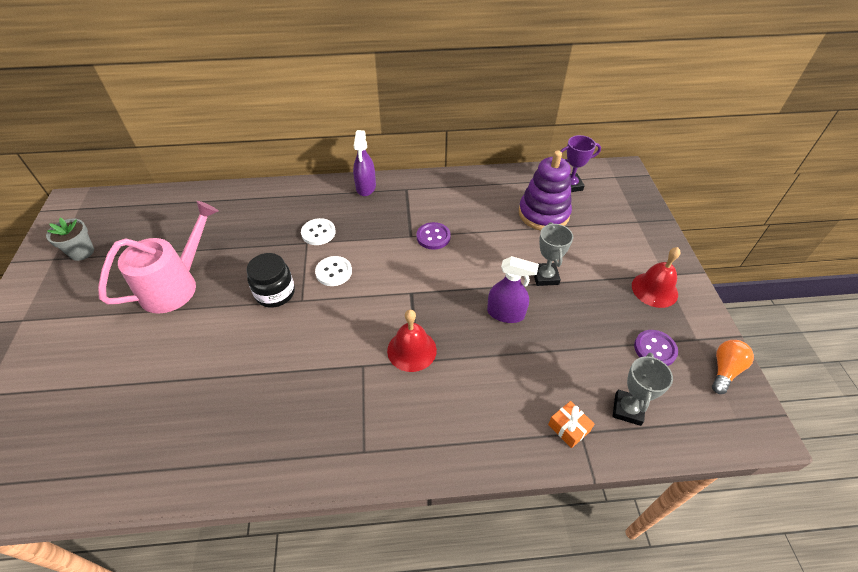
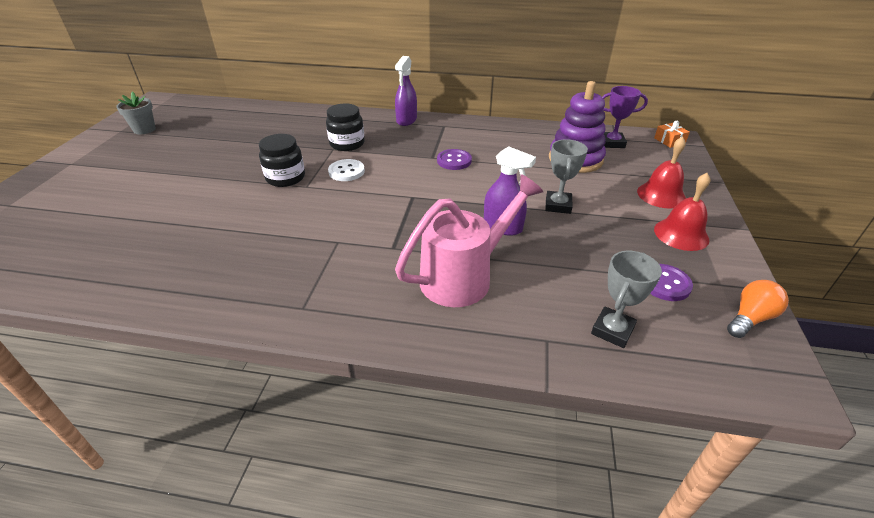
camera: 15 degrees right, 10 degrees down
pink watering can [98,201,219,314] -> pink watering can moved to [395,174,543,307]
white button [301,218,336,245] -> black jar [326,103,365,151]
red bell [387,310,437,372] -> red bell moved to [637,136,686,209]
orange gift [548,401,594,448] -> orange gift moved to [654,121,690,148]

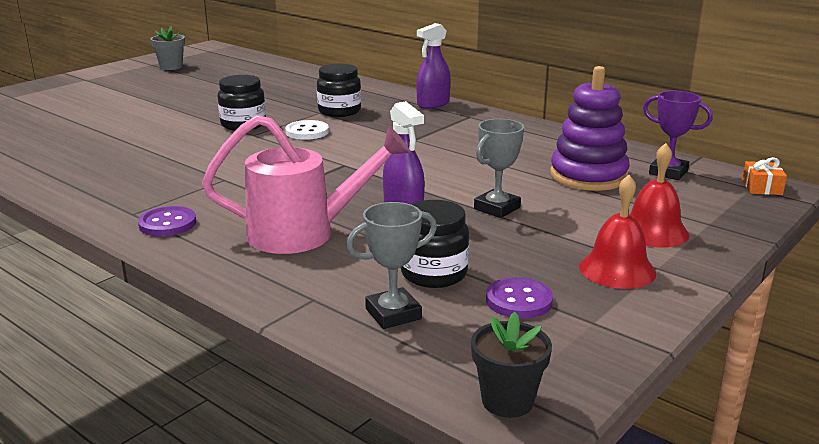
camera: 30 degrees right, 15 degrees down
purple button [437,149,472,170] -> purple button moved to [138,206,196,236]
orange light bulb [727,280,789,338] -> none
none -> black jar [400,200,469,288]
none -> black flower pot [471,312,552,418]

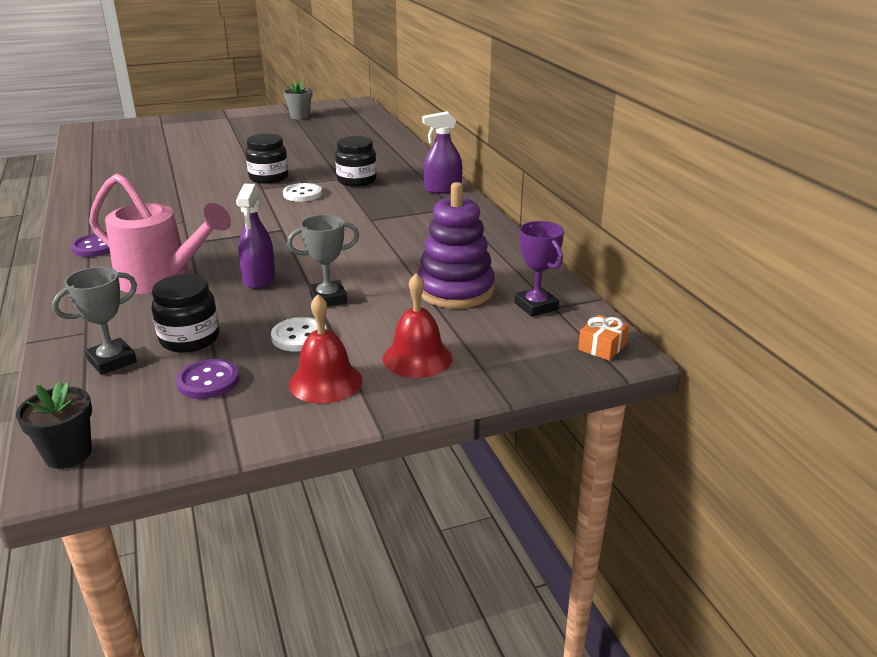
camera: 30 degrees right, 5 degrees up
grey trophy [346,202,437,329] -> grey trophy turned 45 degrees counterclockwise [52,267,137,375]
none -> white button [271,317,326,352]

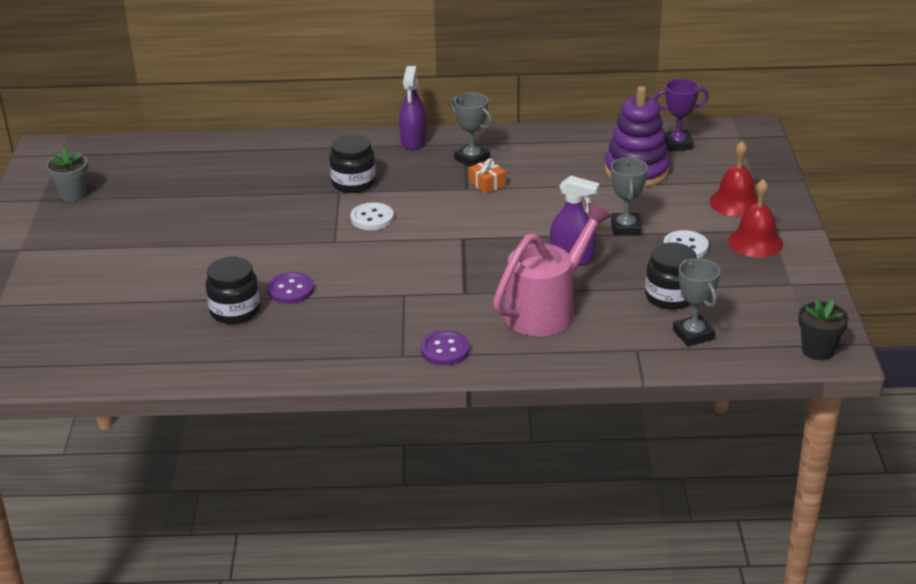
camera: 70 degrees left, 5 degrees up
purple button [176,359,239,399] -> purple button moved to [267,272,314,304]
black jar [246,134,288,184] -> black jar moved to [206,257,260,324]
orange gift [578,315,629,361] -> orange gift moved to [469,158,506,194]
none -> grey trophy [451,93,493,167]

